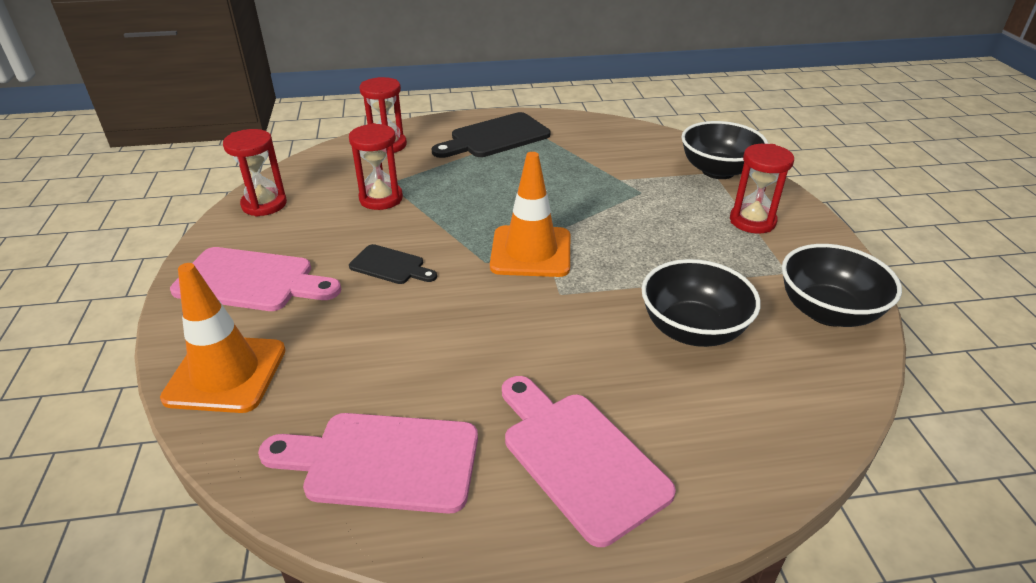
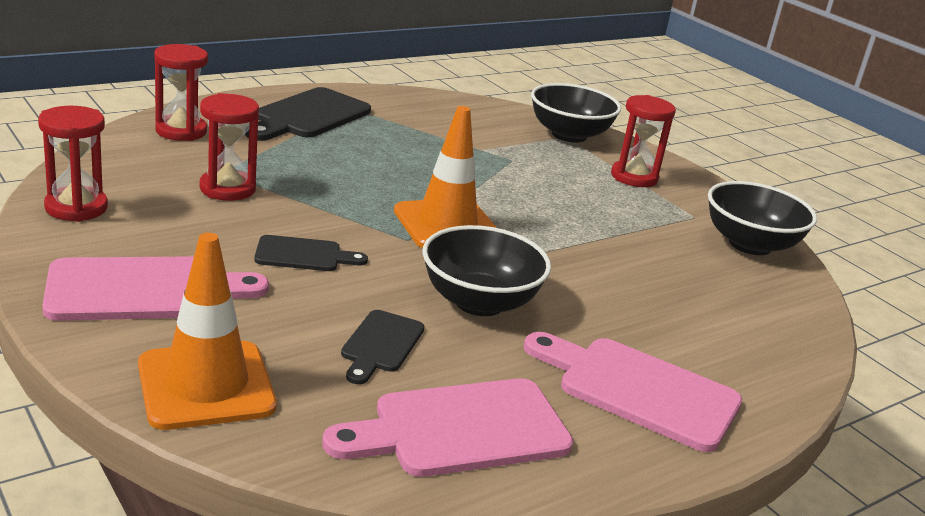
camera: 30 degrees left, 10 degrees down
black bowl [642,259,761,347] -> black bowl moved to [422,225,551,316]
none -> black cutting board [341,310,425,384]

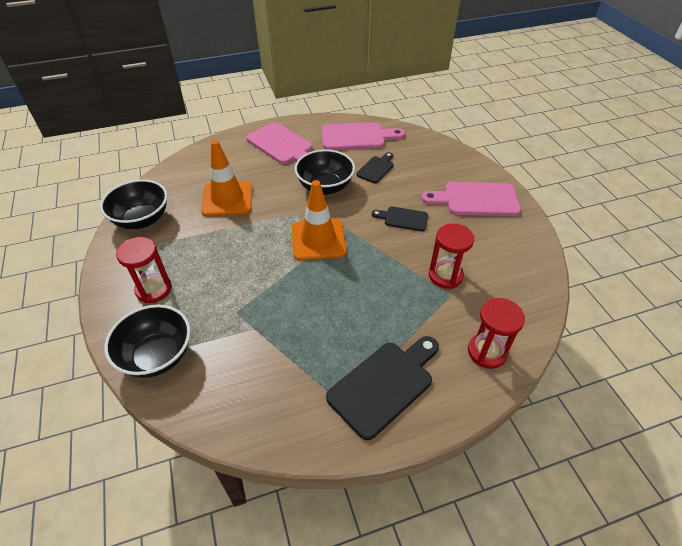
camera: 160 degrees left, 20 degrees up
red hourglass [38,106,108,222] -> none
orange traffic cone [138,233,277,430] -> orange traffic cone moved to [201,140,252,216]

